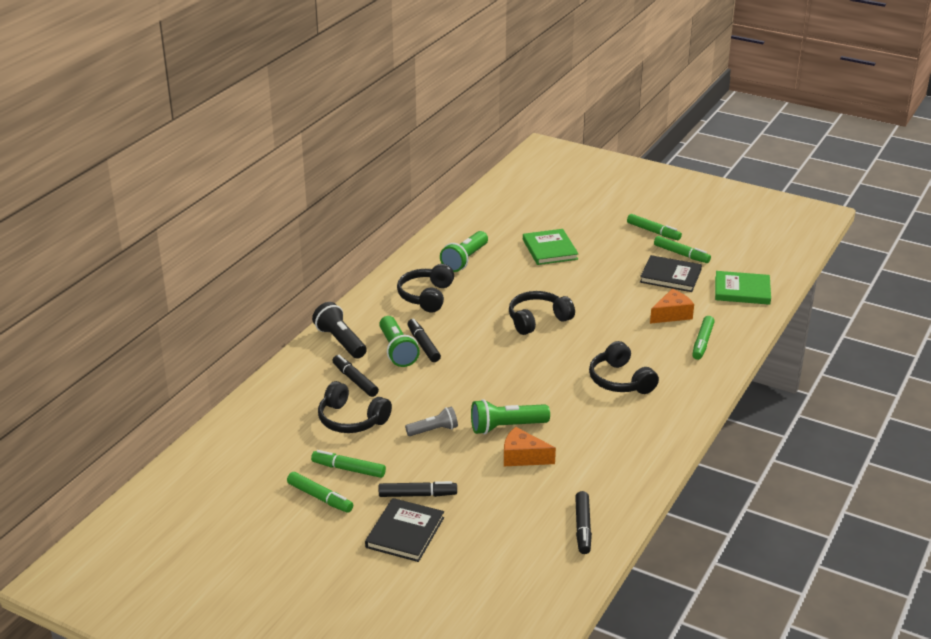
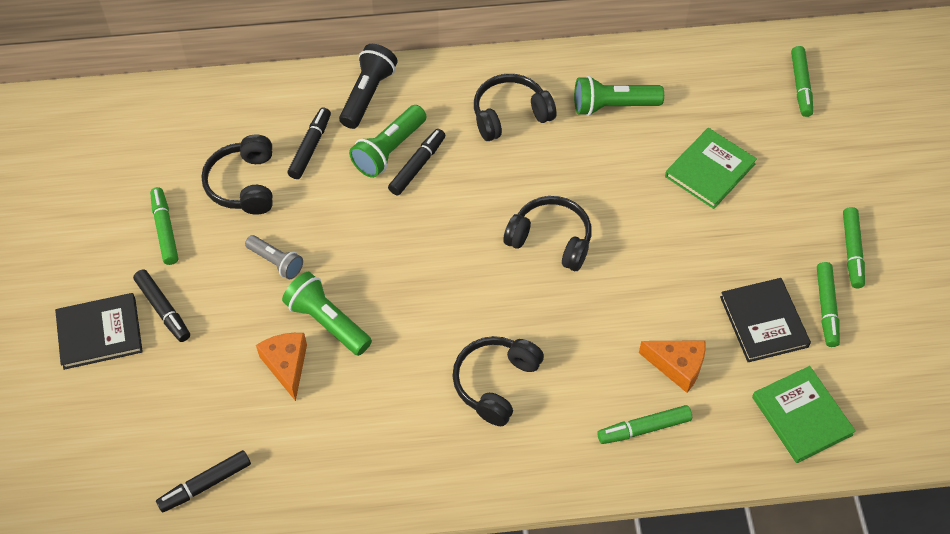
camera: 55 degrees right, 25 degrees up
green marker [287,472,353,513] -> green marker moved to [791,46,813,117]

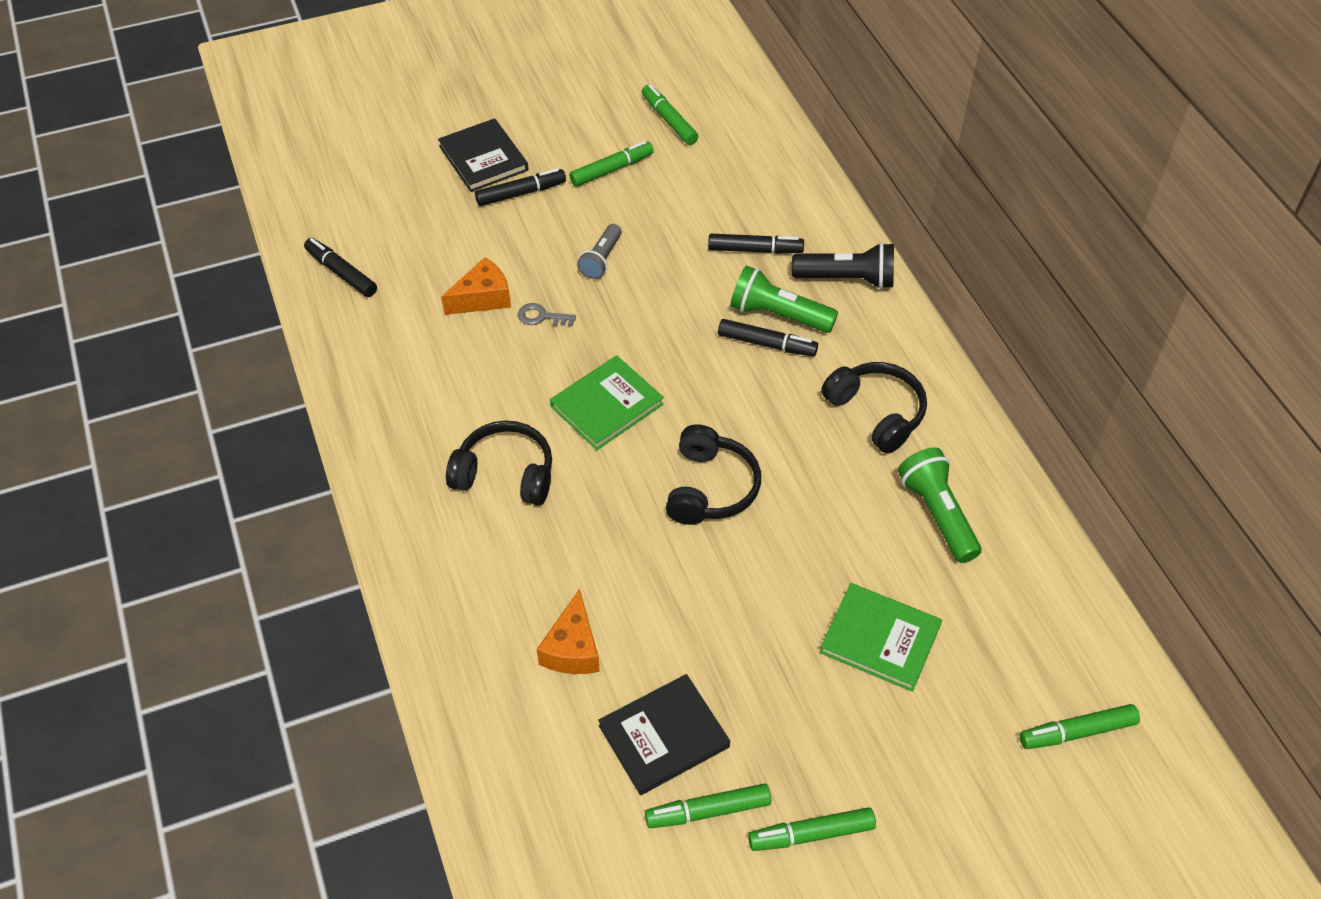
camera: 75 degrees right, 5 degrees down
black marker [133,269,190,342] -> black marker turned 150 degrees counterclockwise [475,168,566,206]
black headphones [201,135,273,215] -> none
green flashlight [282,272,372,356] -> grey key [518,303,576,326]
green marker [597,405,692,444] -> green marker moved to [642,84,698,145]
green book [752,366,856,463] -> green book moved to [550,355,664,450]

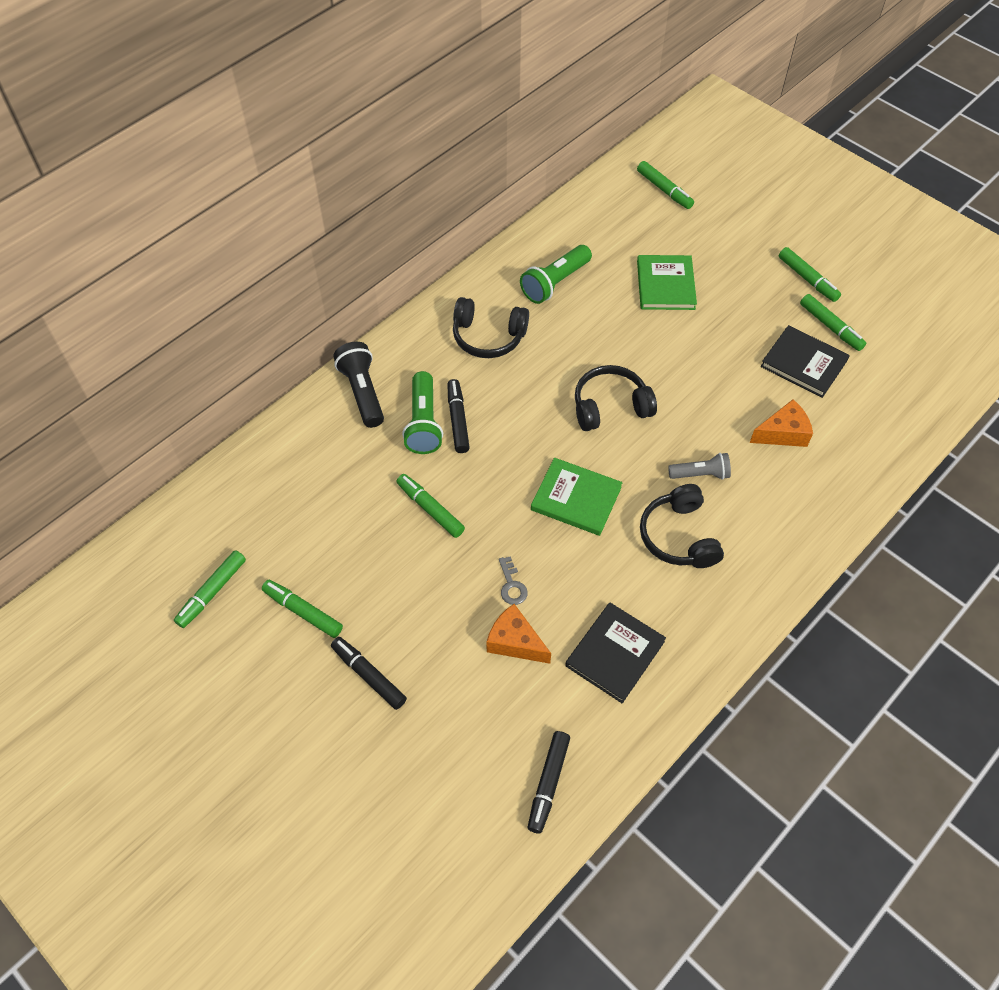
camera: 115 degrees left, 5 degrees up
black book [438,118,528,192] -> black book moved to [565,603,666,703]
grey flashlight [577,224,622,279] -> grey flashlight moved to [668,453,731,480]
black marker [708,234,804,254] -> none
black headphones [821,362,927,454] -> black headphones turned 105 degrees counterclockwise [453,297,529,358]
none -> green marker [397,474,465,538]

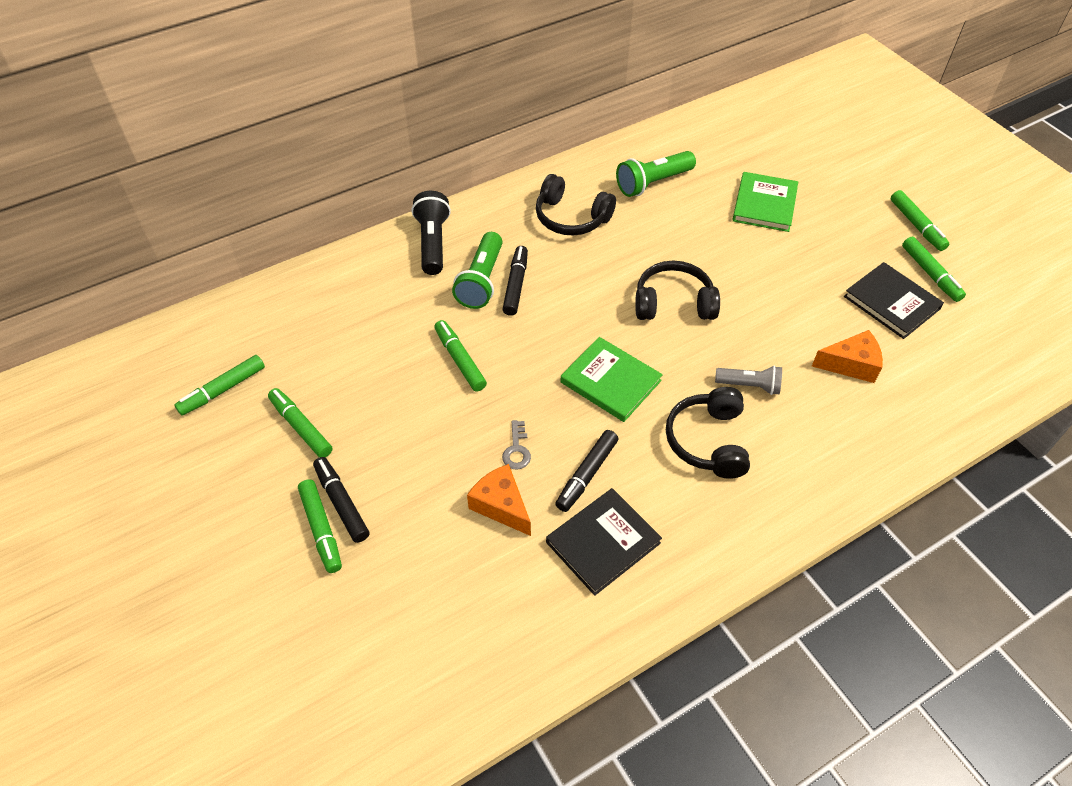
camera: 15 degrees right, 5 degrees down
black marker [528,731,570,834] -> black marker moved to [555,430,619,512]
green marker [637,161,694,209] -> green marker moved to [298,479,342,573]

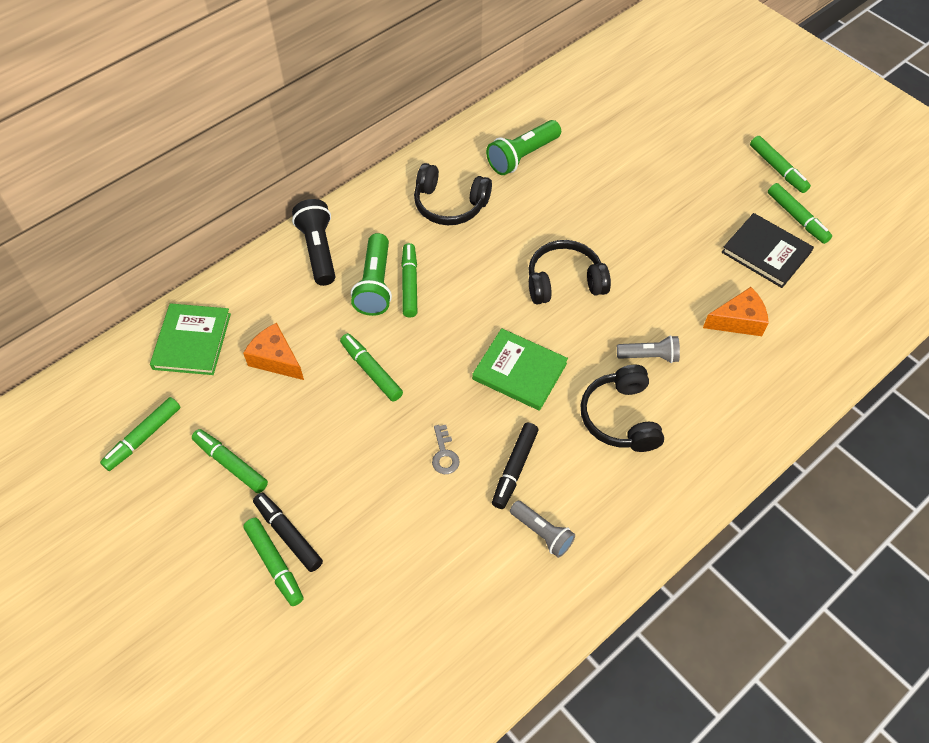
camera: 10 degrees left, 5 degrees up
orange cheese [467,464,531,536] -> orange cheese moved to [243,323,304,380]
black marker [502,246,528,316] -> green marker [401,243,417,318]
black book [546,488,662,596] -> grey flashlight [510,501,575,558]
green book [732,172,798,232] -> green book moved to [150,303,231,375]

